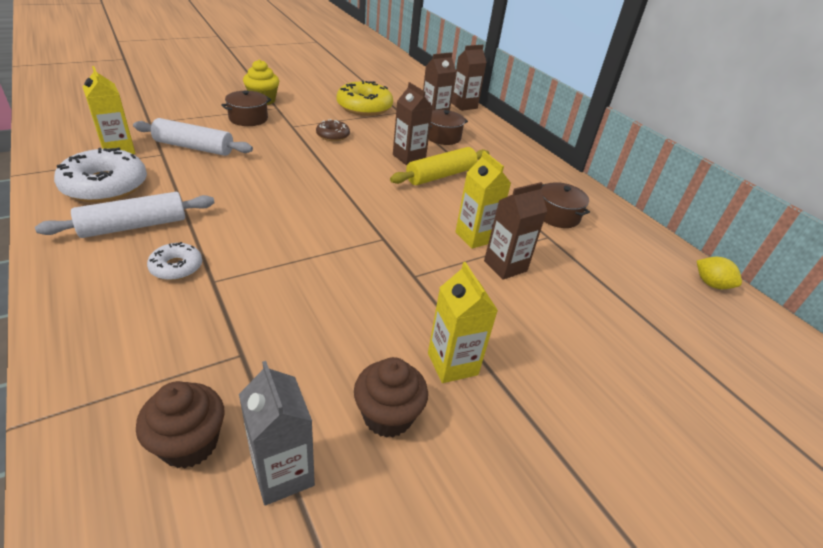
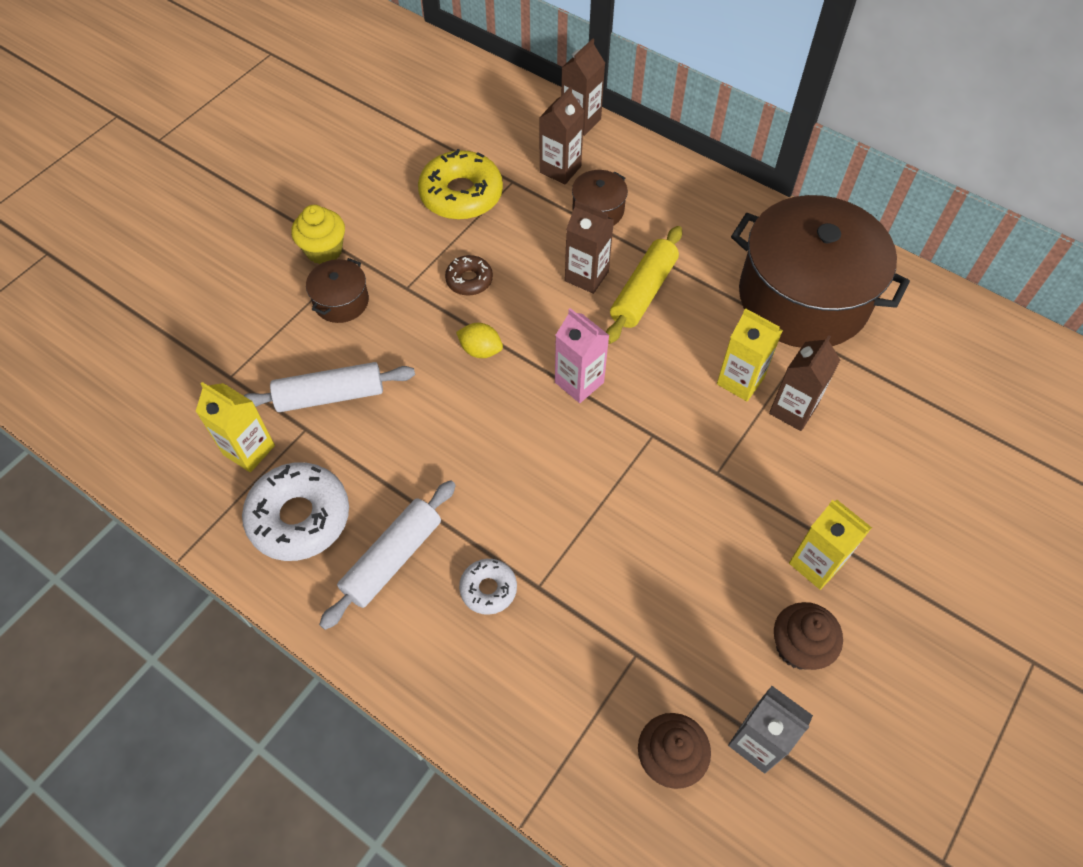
camera: 20 degrees left, 20 degrees up
brown pot [541,182,590,228] -> brown pot [731,195,910,348], size x2.38
yellow lemon [697,257,742,289] -> yellow lemon moved to [456,323,503,358]
none -> pink carton [555,308,610,403]

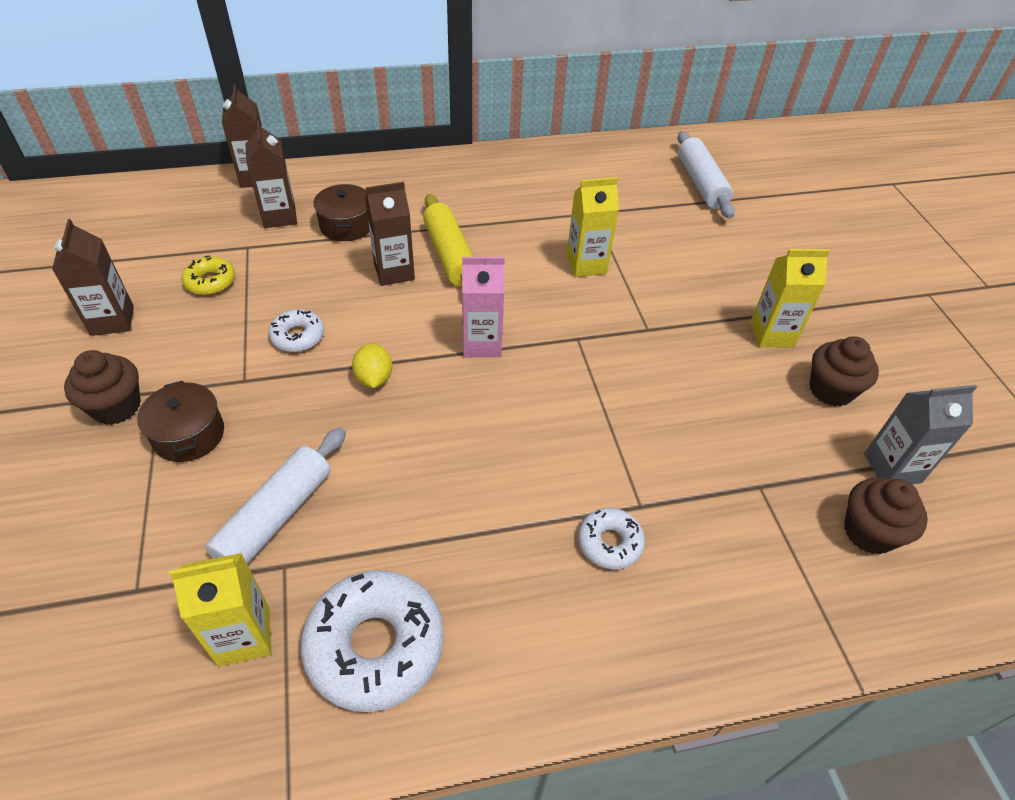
camera: 50 degrees left, 10 degrees down
yellow cupcake [291,205,345,264] -> brown cupcake [64,350,141,425]
white rolling pin [319,480,456,630] -> white rolling pin moved to [678,131,735,219]
yellow donut [418,149,503,220] -> yellow donut [182,255,235,295], size x0.53
brown donut [445,255,493,296] -> white donut [269,309,324,352]
yellow lemon [456,323,503,358] -> yellow lemon turned 75 degrees counterclockwise [352,343,393,388]
brown pot [731,195,910,348] -> none
brown carton [769,335,840,431] -> brown carton moved to [52,219,134,336]

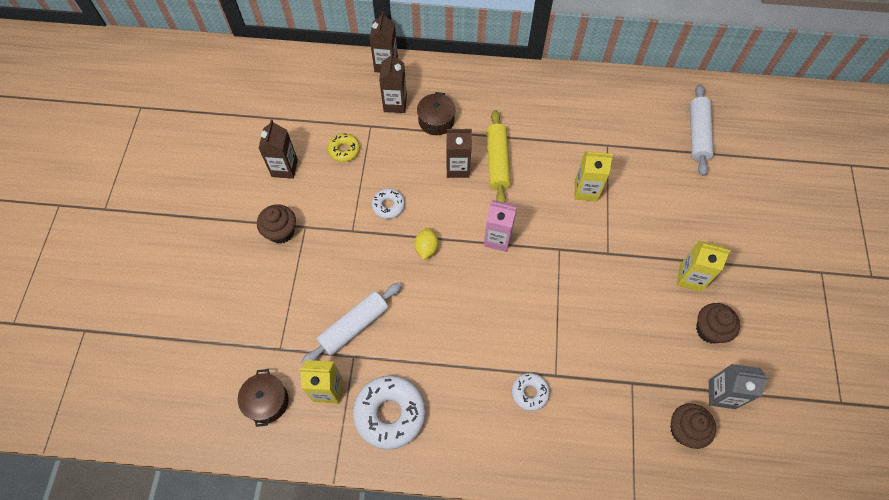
camera: 20 degrees right, 15 degrees up
brown pot [137,381,224,462] -> brown pot moved to [238,369,289,427]

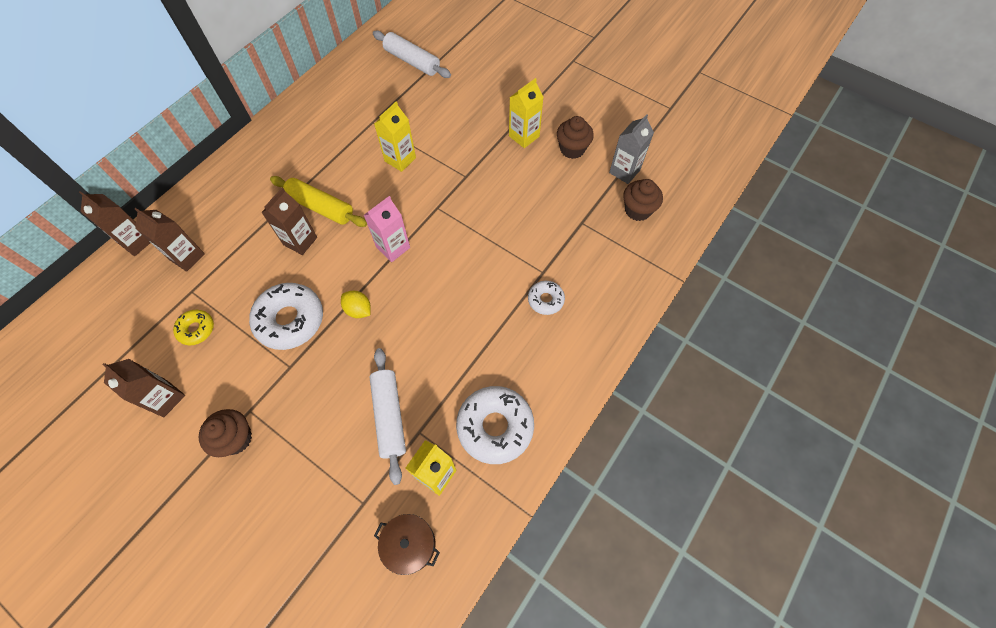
camera: 60 degrees left, 0 degrees up
white donut [372,188,405,219] -> white donut [249,283,323,350], size x1.88
brown pot [417,92,456,135] -> none

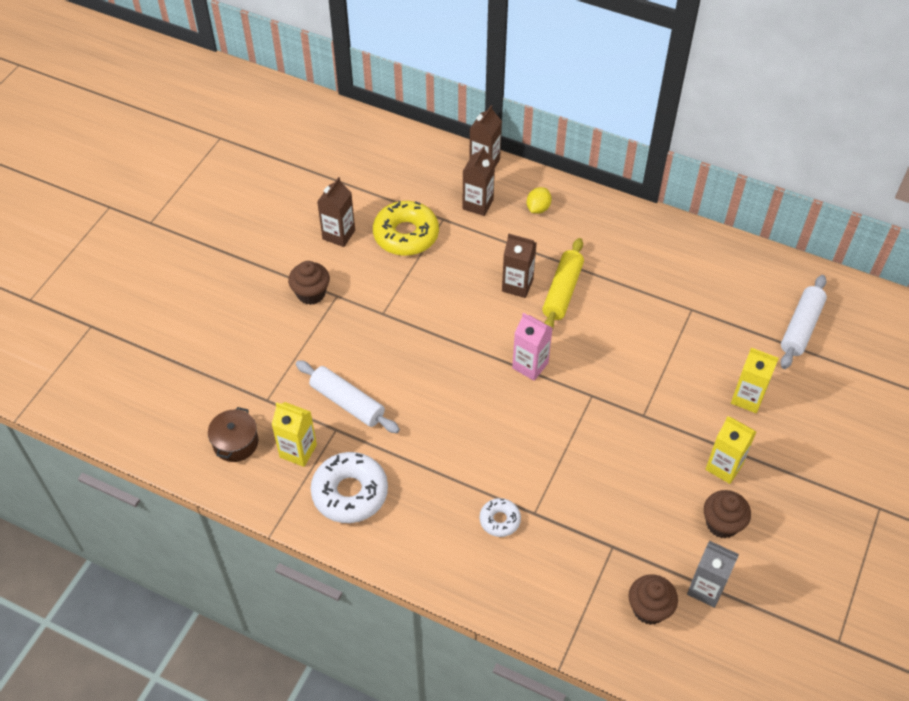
camera: 80 degrees right, 10 degrees down
yellow donut [173,310,214,345] -> yellow donut [373,201,439,256], size x1.88
white donut [249,283,323,350] -> none
yellow lemon [341,291,371,318] -> yellow lemon moved to [527,187,552,214]
white rolling pin [369,348,406,485] -> white rolling pin turned 60 degrees clockwise [296,360,400,433]
yellow carton [374,102,416,172] -> yellow carton moved to [731,348,779,413]

